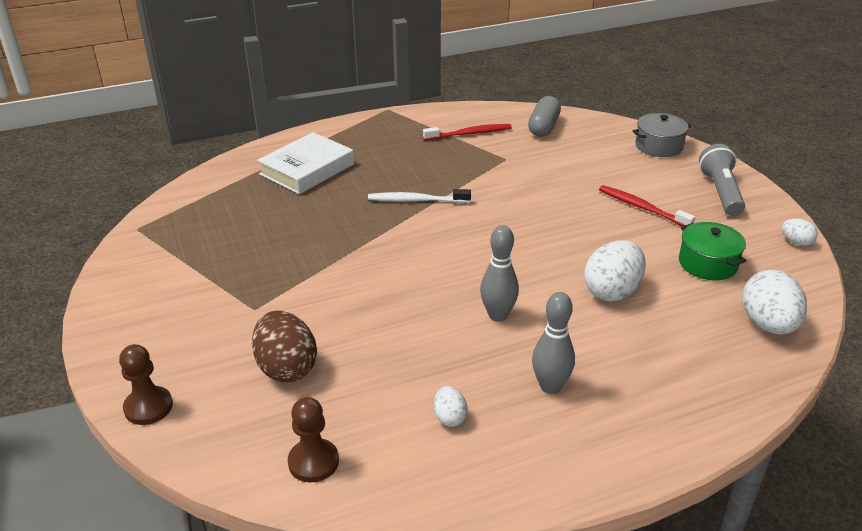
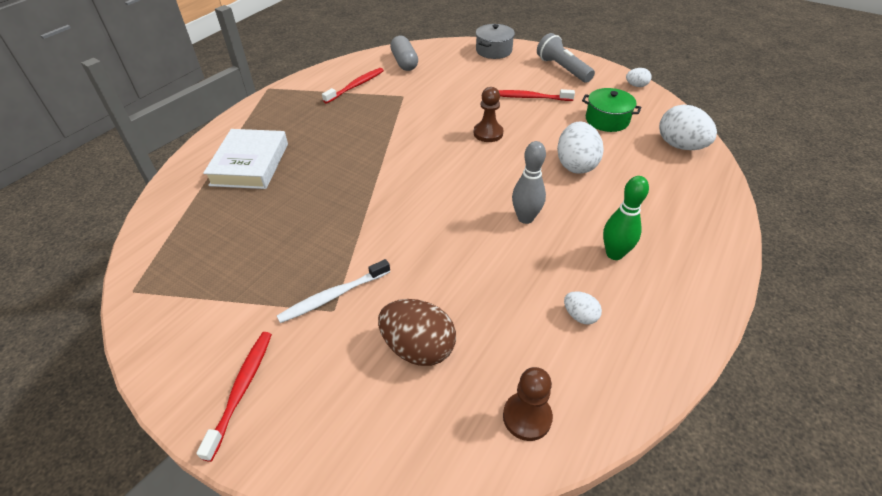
camera: 35 degrees left, 10 degrees up
brown pawn [119,344,173,425] -> brown pawn moved to [474,87,504,142]
white toothbrush [368,189,471,203] -> white toothbrush moved to [277,259,390,323]
grey bowling pin [532,292,575,394] -> green bowling pin [603,176,649,260]
none -> red toothbrush [196,332,272,462]

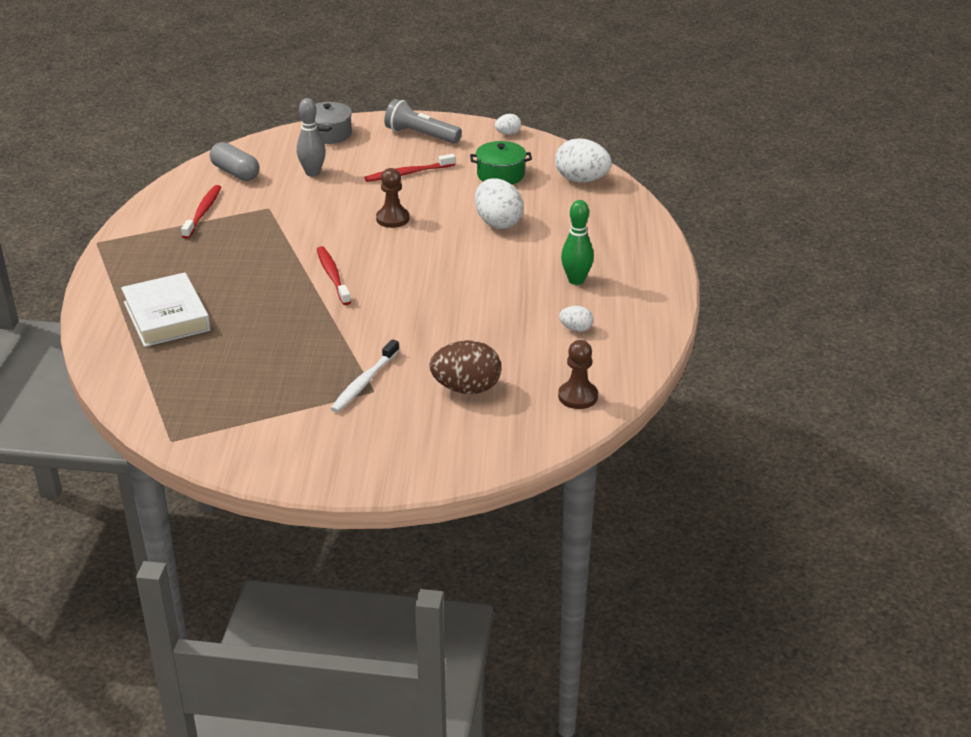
camera: 30 degrees left, 10 degrees down
red toothbrush [196,332,272,462] -> red toothbrush moved to [317,246,351,305]
grey bowling pin [512,141,546,224] -> grey bowling pin moved to [297,98,326,177]

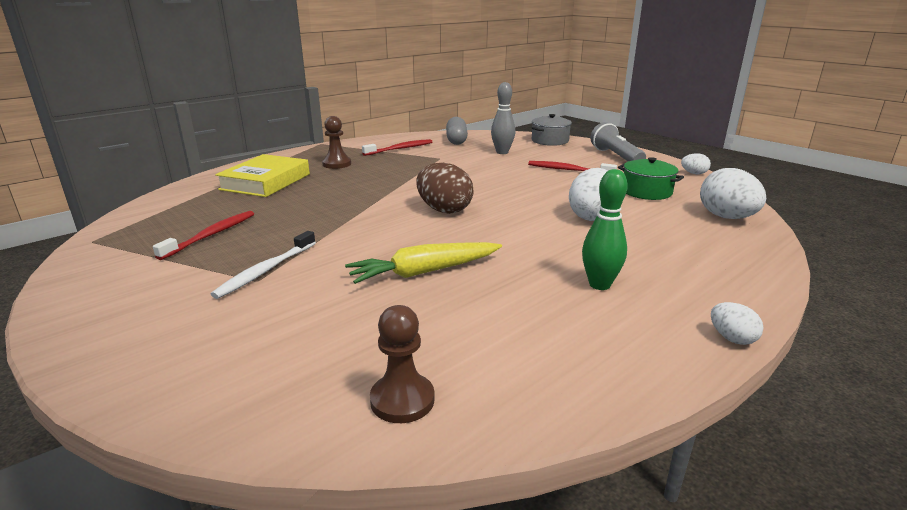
camera: 45 degrees right, 10 degrees down
white book [121,272,210,347] -> yellow book [215,154,310,197]
red toothbrush [317,246,351,305] -> red toothbrush moved to [153,211,254,260]
white toothbrush [330,339,399,413] -> white toothbrush turned 45 degrees counterclockwise [211,231,316,299]
brown pawn [376,168,409,228] -> brown pawn moved to [322,116,351,169]
brown egg [429,340,501,394] -> brown egg moved to [416,163,474,214]
white egg [559,306,593,332] -> white egg moved to [711,302,763,345]
none -> yellow carrot [345,242,502,284]

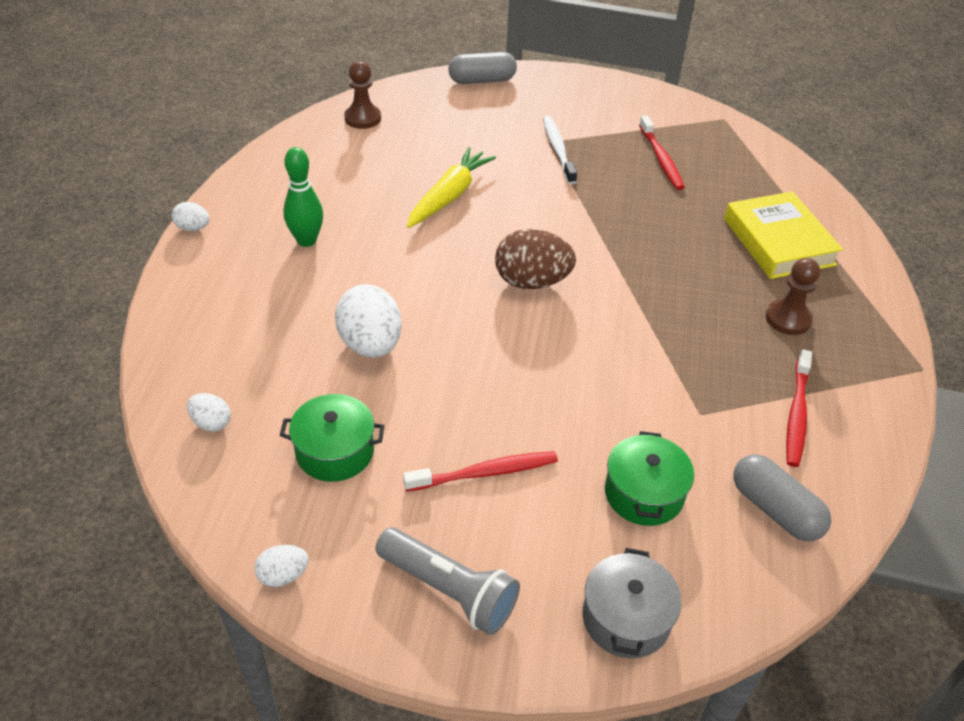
camera: 140 degrees right, 20 degrees up
grey bowling pin [491,82,515,154] -> green pot [605,431,694,526]
white egg [700,168,766,219] -> white egg [187,393,231,432], size x0.51
none -> grey capsule [448,52,517,84]

